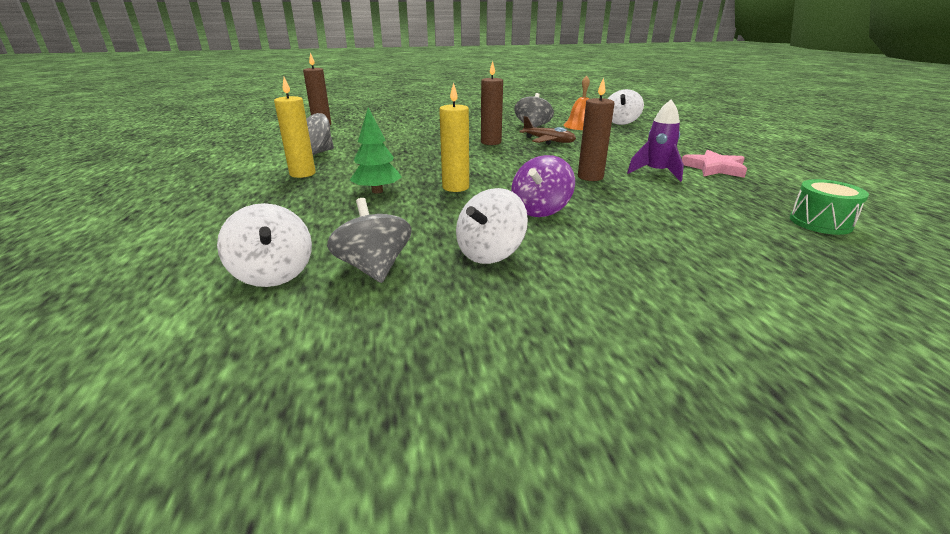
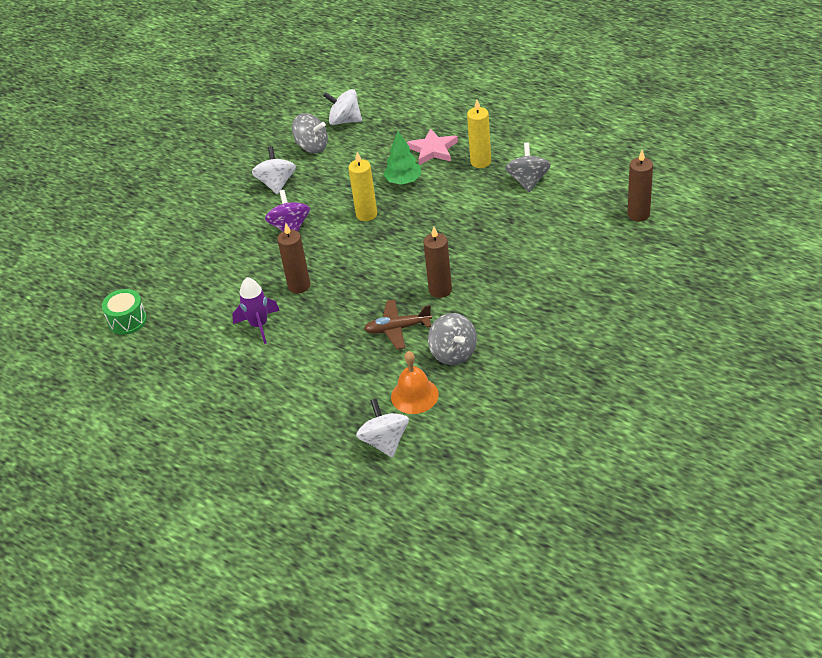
camera: 140 degrees right, 15 degrees up
pink star [682,150,747,178] -> pink star moved to [407,128,458,165]

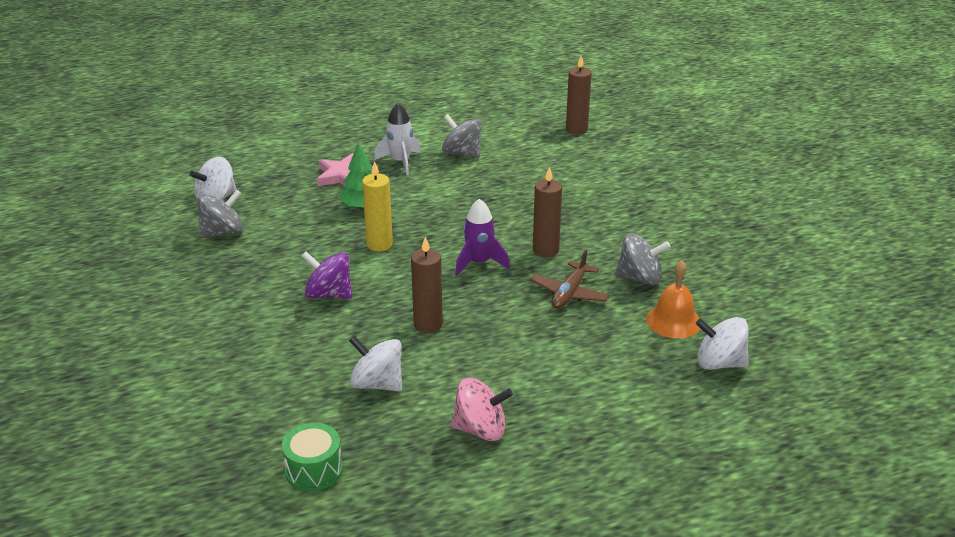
camera: 60 degrees left, 10 degrees down
purple rocket [232,277,280,344] -> purple rocket moved to [455,199,510,276]
white spinning top [252,146,296,194] -> white spinning top moved to [349,336,402,391]
yellow candle [467,100,491,168] -> white rocket [374,103,421,176]
none -> pink spinning top [451,378,513,441]

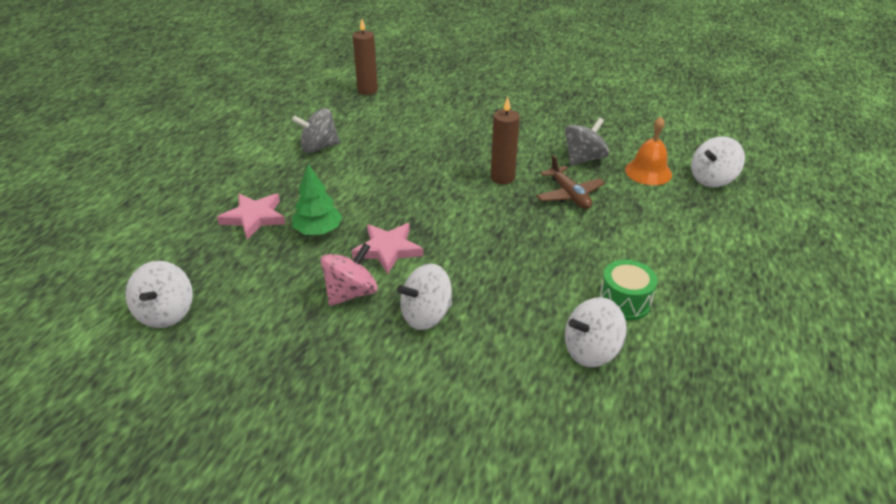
camera: 50 degrees left, 5 degrees up
grey spinning top [197,190,243,238] -> none
green drum [282,423,343,492] -> green drum moved to [599,260,657,321]
purple spinning top [302,251,352,299] -> white spinning top [397,264,452,330]
yellow candle [362,161,393,251] -> pink star [352,223,423,275]
white rocket [374,103,421,176] -> none
brown candle [411,236,443,333] -> none
pink spinning top [451,378,513,441] -> pink spinning top moved to [320,243,378,306]
purple rocket [455,199,510,276] -> none

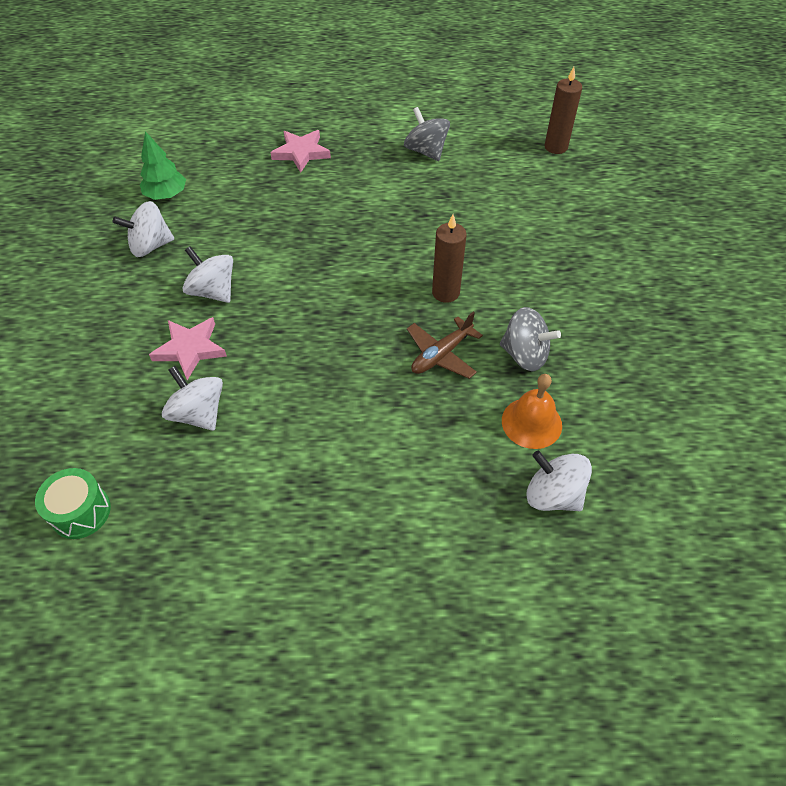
camera: 70 degrees right, 15 degrees up
white spinning top [125,261,193,328] -> white spinning top moved to [113,201,174,257]
green tree [292,164,342,235] -> green tree moved to [140,131,186,200]
pink spinning top [320,243,378,306] -> none
pink star [352,223,423,275] -> pink star moved to [149,317,227,380]
green drum [599,260,657,321] -> green drum moved to [35,468,111,539]

